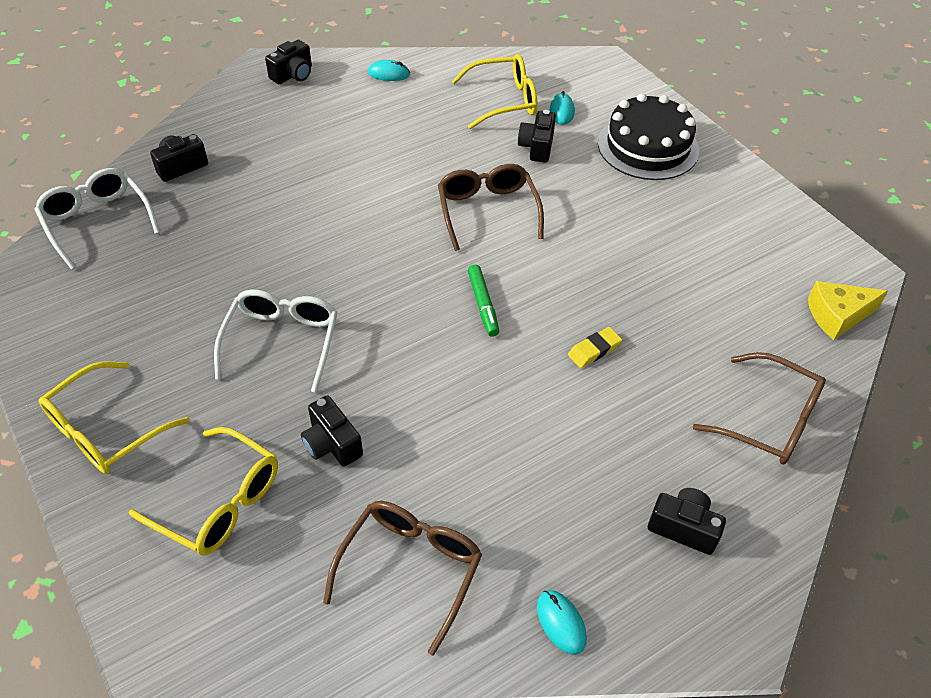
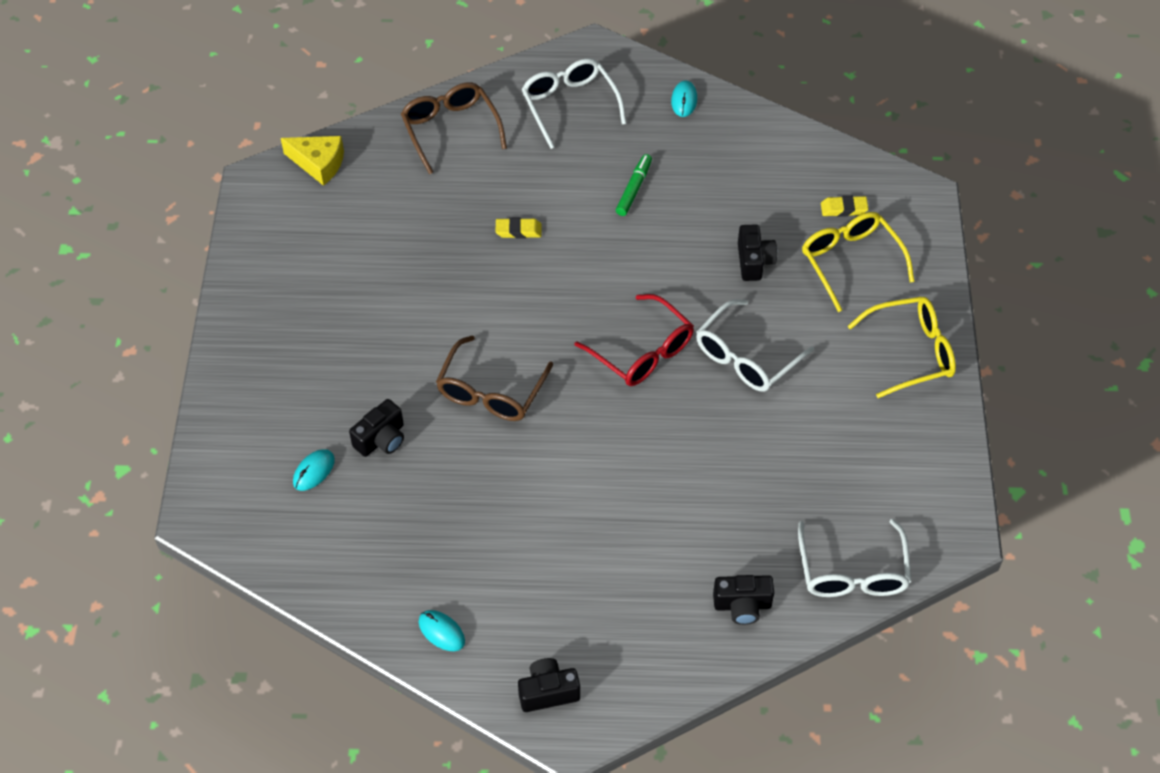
camera: 145 degrees left, 5 degrees up
brown glasses [323,501,482,655] -> none
yellow glasses [452,54,537,129] -> none
green marker [468,264,499,337] -> green marker moved to [616,154,652,216]
black cake [598,93,699,180] -> none
black camera [648,488,726,555] -> white glasses [521,58,626,149]
none -> red glasses [575,294,694,386]
none -> yellow eraser [821,196,868,217]

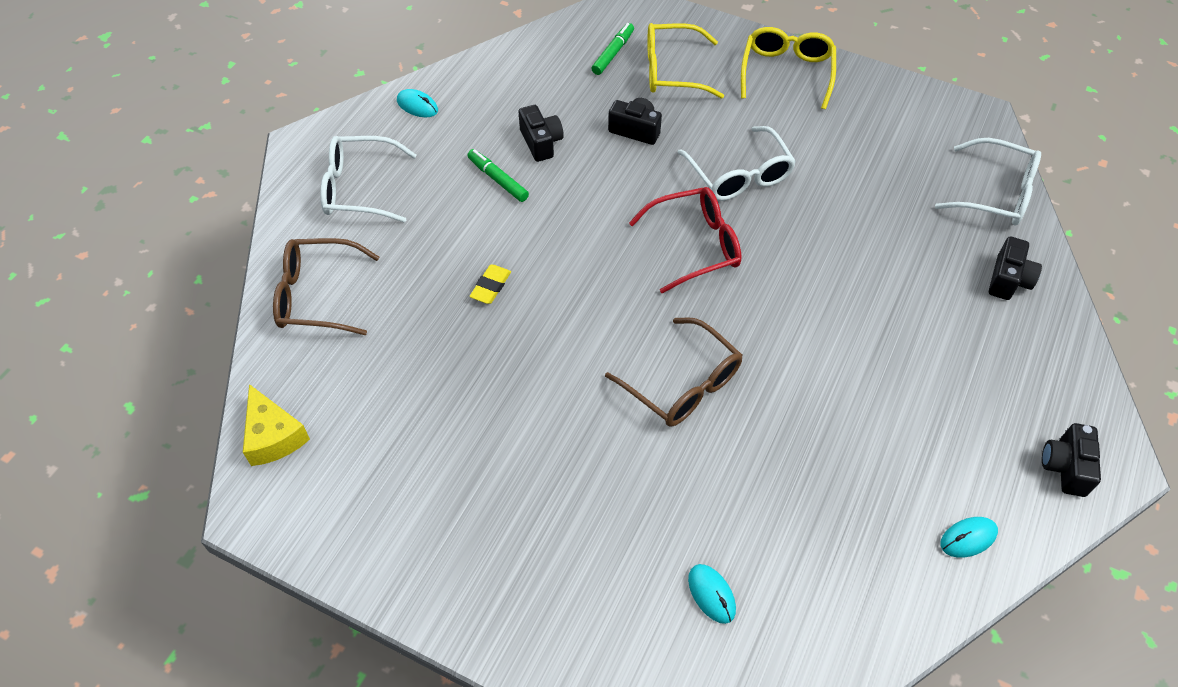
camera: 65 degrees left, 0 degrees up
yellow cheese [281,136,344,186] -> yellow cheese turned 105 degrees clockwise [243,384,310,466]
black camera [349,399,404,457] -> black camera moved to [518,105,564,162]
yellow eraser [821,196,868,217] -> green marker [591,23,634,75]

